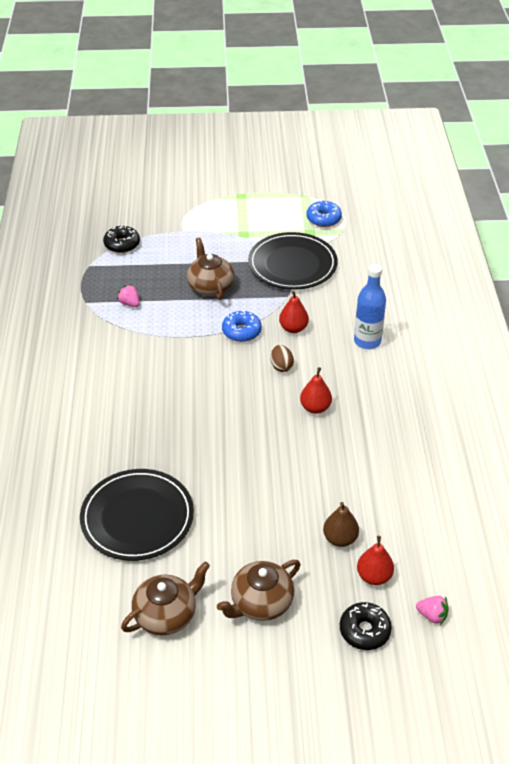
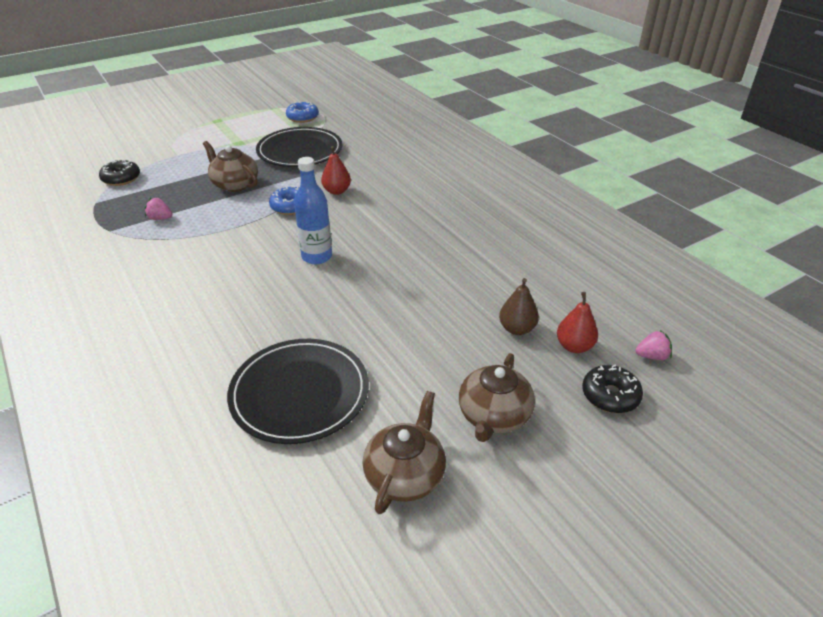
camera: 30 degrees left, 5 degrees down
brown egg [271,345,294,372] -> none
red pear [300,367,332,414] -> none
blue bottle [354,264,386,349] -> blue bottle moved to [294,157,332,264]

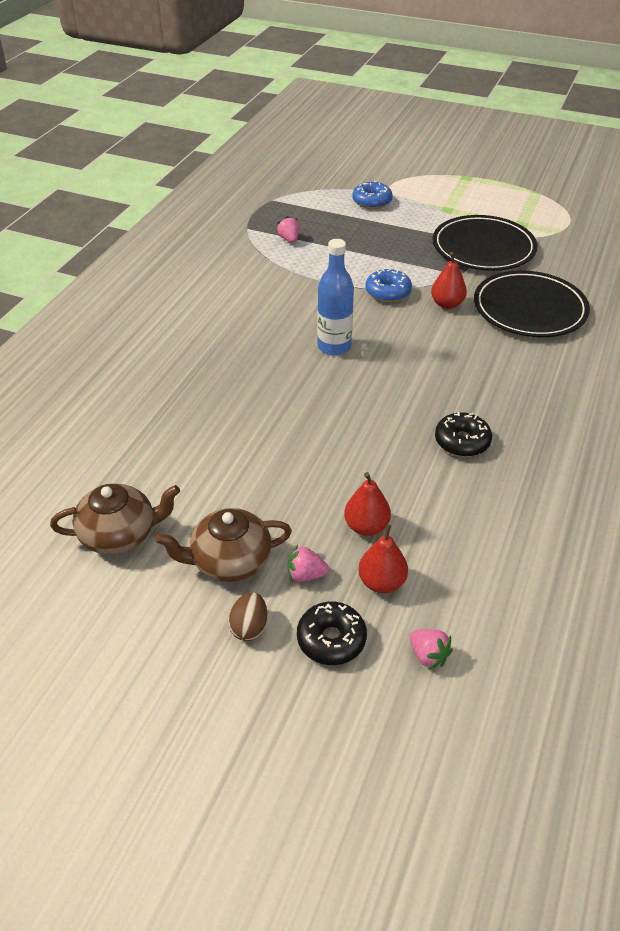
camera: 55 degrees right, 5 degrees up
black donut [99,160,140,186] -> black donut moved to [435,412,492,457]
brown teapot [203,141,258,192] -> none
black plate [227,339,369,444] -> black plate moved to [474,270,590,337]
blue donut [286,102,319,123] -> blue donut moved to [352,181,393,209]
brown pear [499,278,539,335] -> red pear [344,472,391,536]
none -> brown egg [228,592,268,641]
none -> pink strawberry [288,545,329,582]

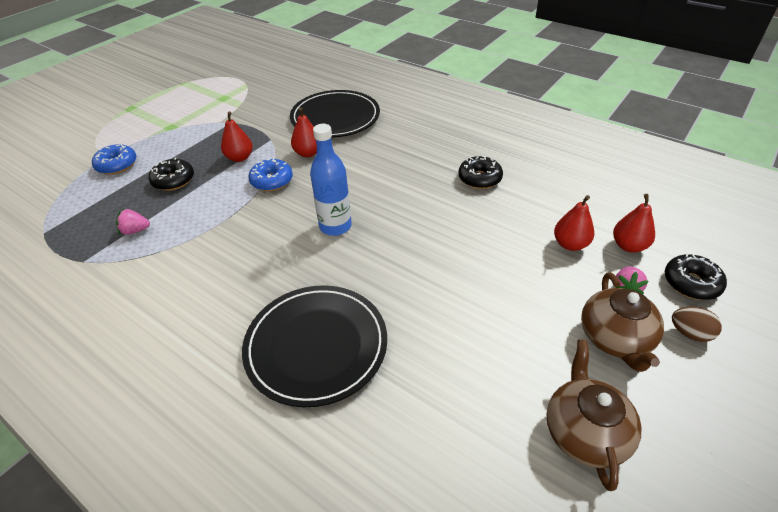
camera: 75 degrees left, 0 degrees up
pink strawberry [410,629,453,670] -> none
black plate [432,215,538,271] -> black plate moved to [242,285,387,407]
none -> black donut [149,157,194,191]
none -> red pear [221,112,253,162]

